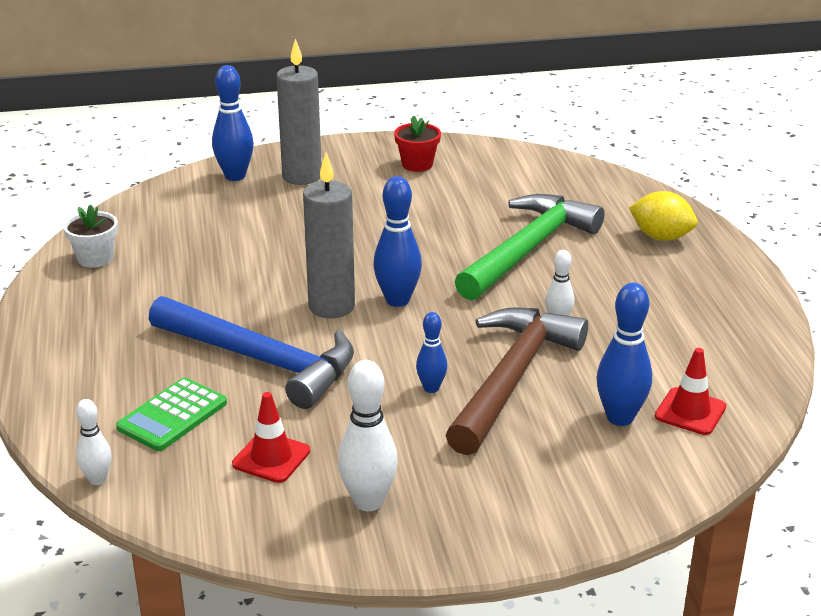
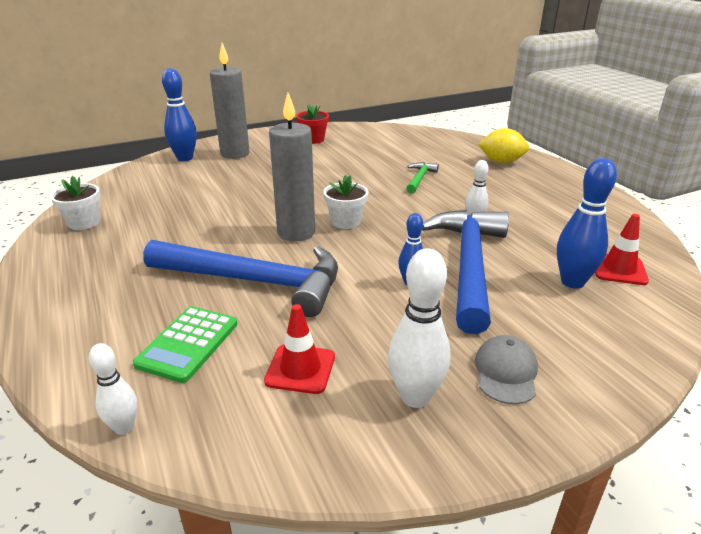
camera: 15 degrees left, 0 degrees up
blue bowling pin [373,176,422,307] -> white flower pot [323,175,368,229]
brown hammer [446,307,588,455] -> blue hammer [422,210,509,334]
green hammer [455,194,605,301] -> green hammer [406,162,439,194], size x0.44
none -> grey cap [475,335,538,405]

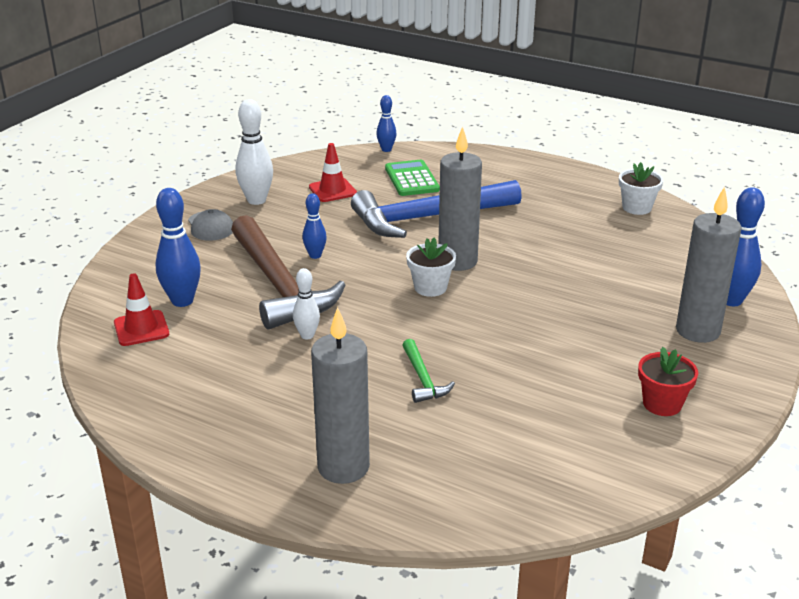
camera: 145 degrees right, 0 degrees up
white bowling pin [89,343,137,435] -> blue bowling pin [376,95,396,152]
blue hammer [422,210,509,334] -> brown hammer [231,215,345,330]
yellow lemon [478,128,529,163] -> grey candle [311,307,370,484]

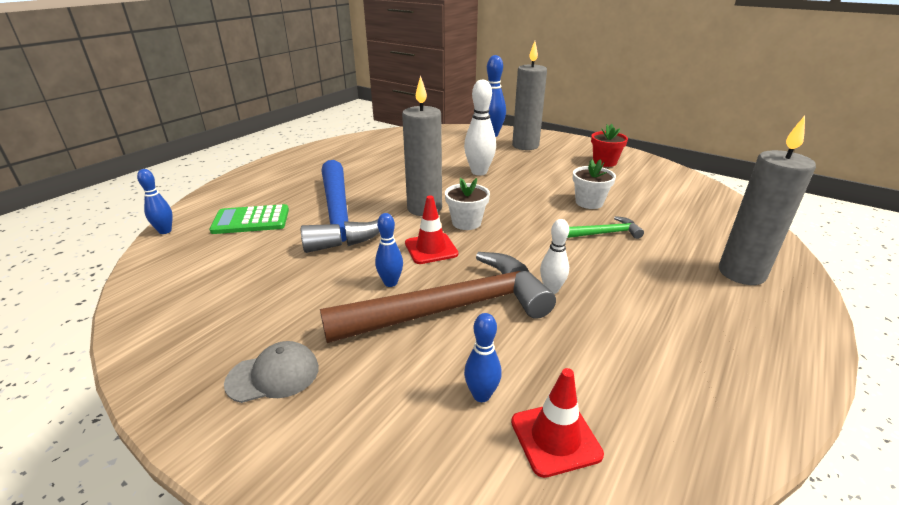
camera: 85 degrees left, 0 degrees up
blue bowling pin [156,188,201,307] -> blue bowling pin [464,313,502,402], size x0.59
white bowling pin [236,99,273,205] -> white bowling pin moved to [464,79,496,176]
red traffic cone [309,143,357,202] -> red traffic cone moved to [405,195,458,264]
white flower pot [619,162,663,215] -> white flower pot moved to [573,159,616,209]

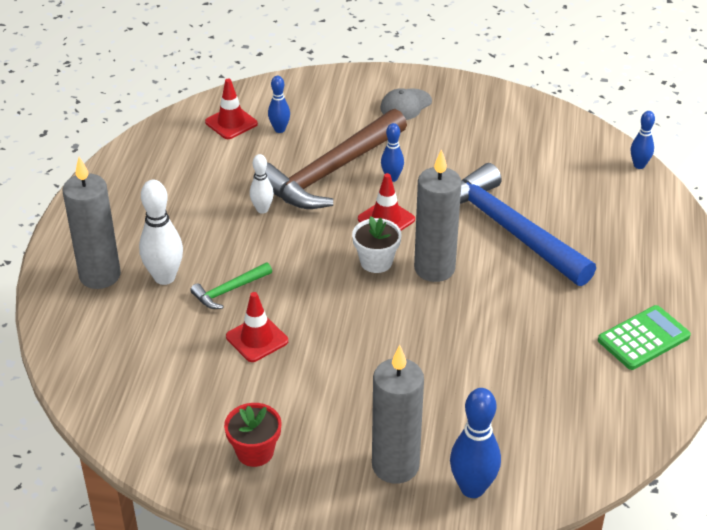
camera: 155 degrees right, 10 degrees up
green calculator [209,204,289,234] -> green calculator moved to [598,305,691,370]
white bowling pin [464,79,496,176] -> white bowling pin moved to [139,180,183,285]
white flower pot [573,159,616,209] -> red traffic cone [226,292,288,362]

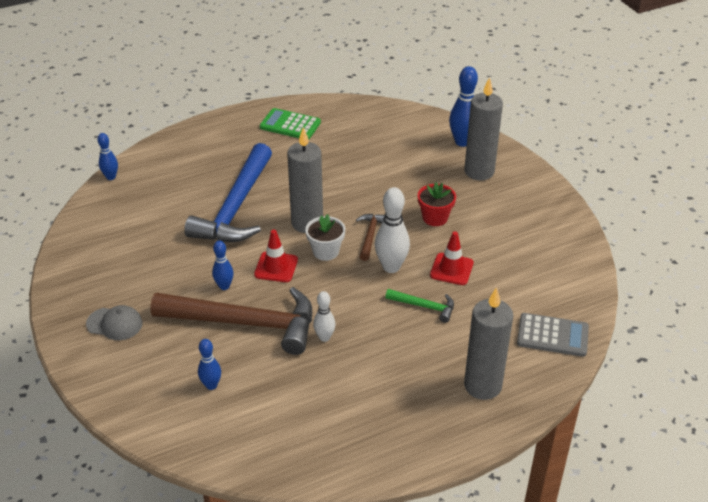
camera: 125 degrees left, 0 degrees up
white bowling pin [139,180,183,285] -> white bowling pin moved to [375,187,410,273]
red traffic cone [205,79,258,139] -> none
red flower pot [224,403,282,467] -> red flower pot moved to [418,182,456,226]
none -> brown hammer [356,214,385,261]
none -> grey calculator [517,313,589,357]

